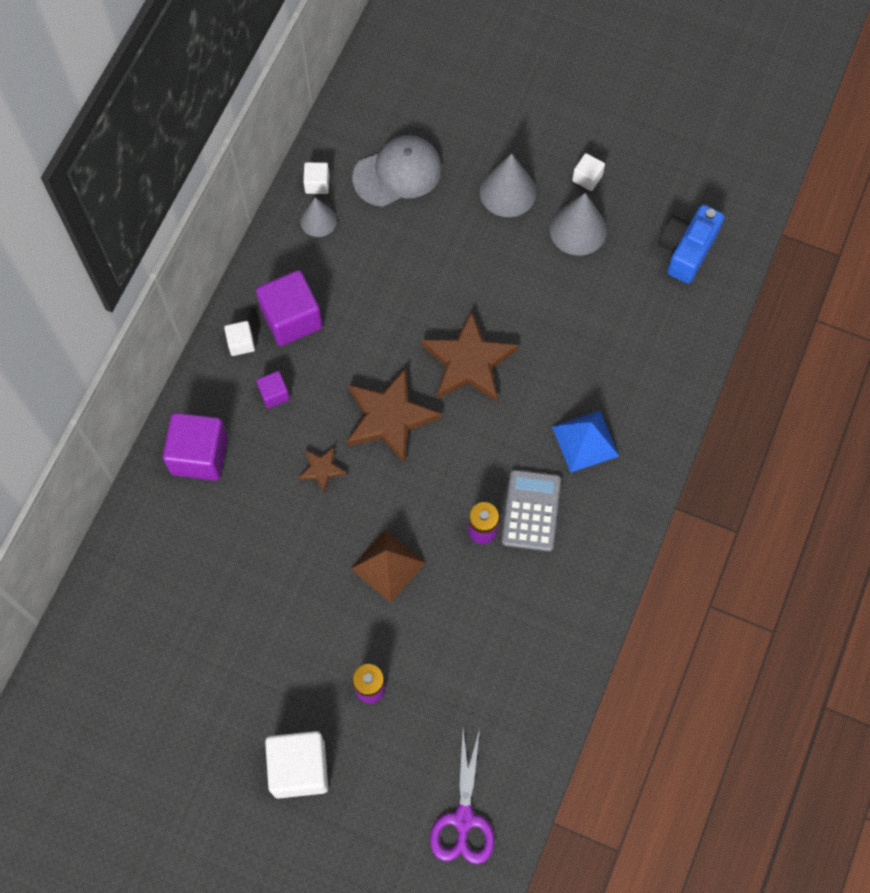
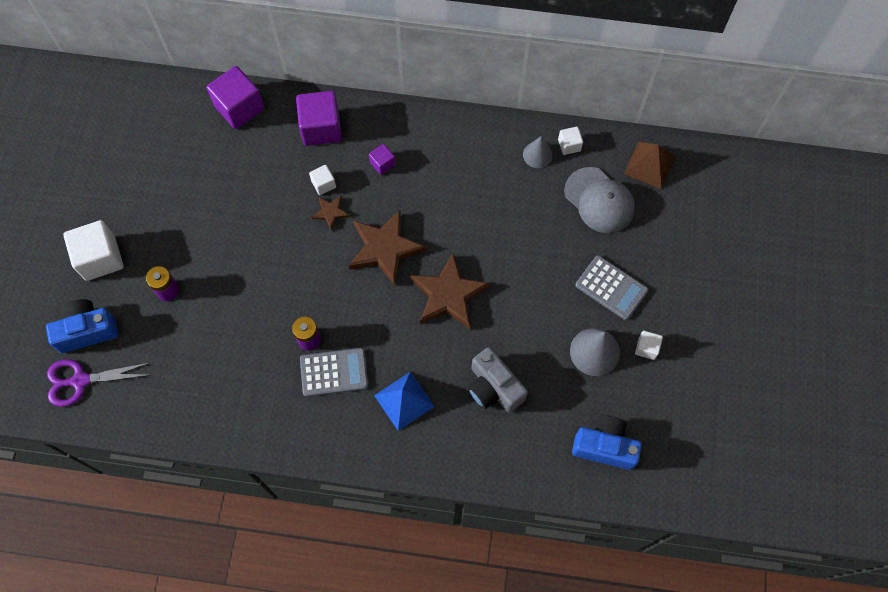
camera: 75 degrees right, 0 degrees up
white cube [224,321,255,356] -> white cube moved to [309,165,336,195]
purple cube [256,270,322,346] -> purple cube moved to [206,66,264,129]
brown pyramid [351,530,425,603] -> brown pyramid moved to [624,142,676,189]
grey cone [480,153,536,217] -> grey calculator [575,255,648,320]
none -> blue camera [46,299,118,353]
none -> grey camera [468,347,528,412]

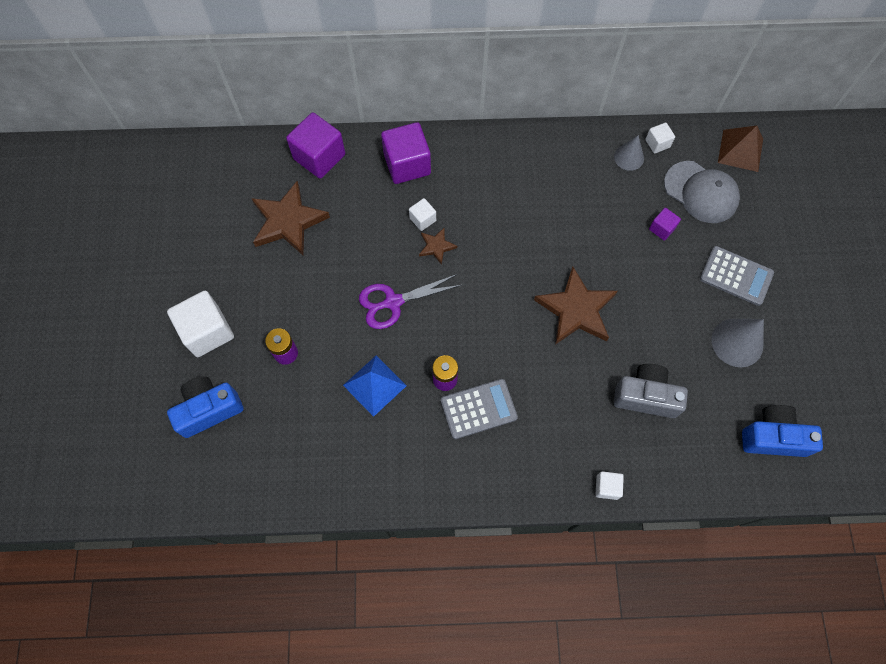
camera: 10 degrees left, 0 degrees up
purple scissors [47,359,149,407] -> purple scissors moved to [359,274,461,329]
brown star [349,210,426,286] -> brown star moved to [251,181,330,255]
purple cube [369,144,396,175] -> purple cube moved to [649,208,681,241]
blue pyramid [374,372,435,431] -> blue pyramid moved to [343,356,406,417]
grey camera [468,347,528,412] -> grey camera turned 150 degrees clockwise [614,364,688,418]
white cube [635,331,663,360] -> white cube moved to [596,471,624,500]

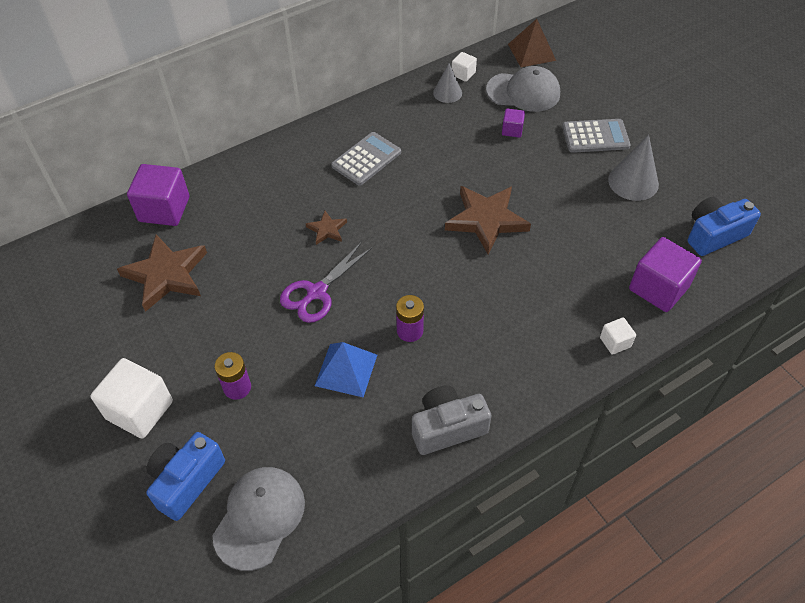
camera: 30 degrees left, 15 degrees down
purple cube [381,122,431,184] -> purple cube moved to [629,237,702,312]
white cube [409,198,436,231] -> none
grey calculator [441,379,518,439] -> grey calculator moved to [331,132,401,186]
grey camera [614,364,688,418] -> grey camera moved to [412,385,491,455]
none -> grey cap [212,467,305,571]

